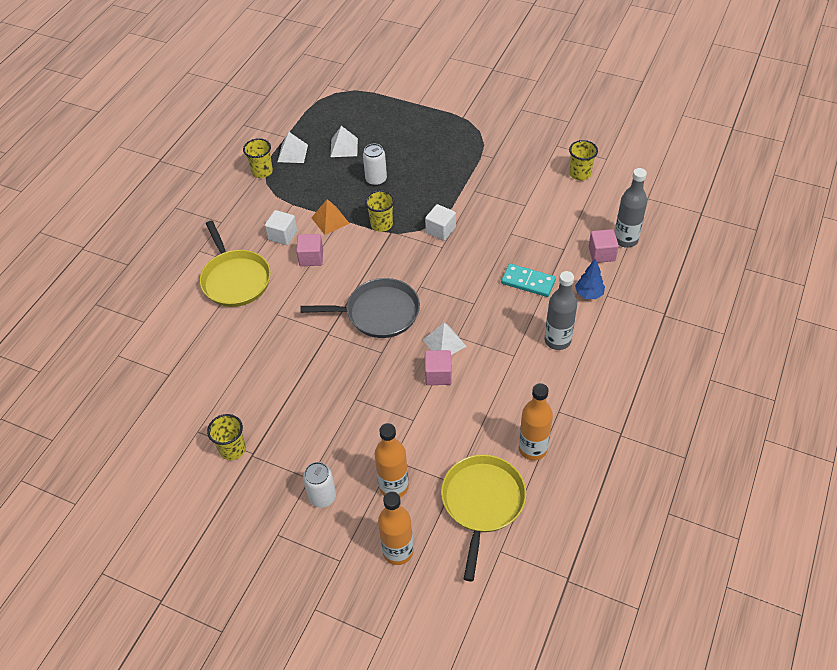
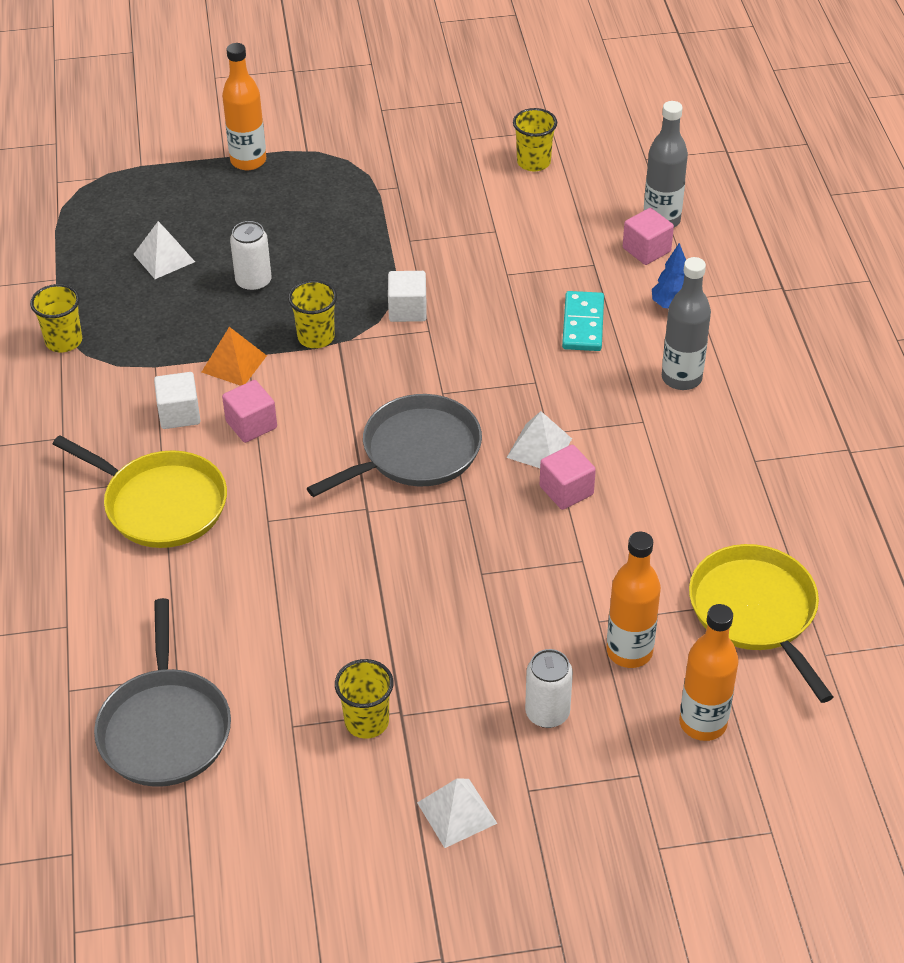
camera: 35 degrees left, 5 degrees down
white pyramid [277,132,308,163] -> white pyramid moved to [417,778,498,848]
turquoise domino [501,264,556,297] -> turquoise domino turned 75 degrees counterclockwise [562,291,604,351]
orange bottle [519,383,553,461] -> orange bottle moved to [222,43,266,170]
none -> grey pan [94,598,231,787]

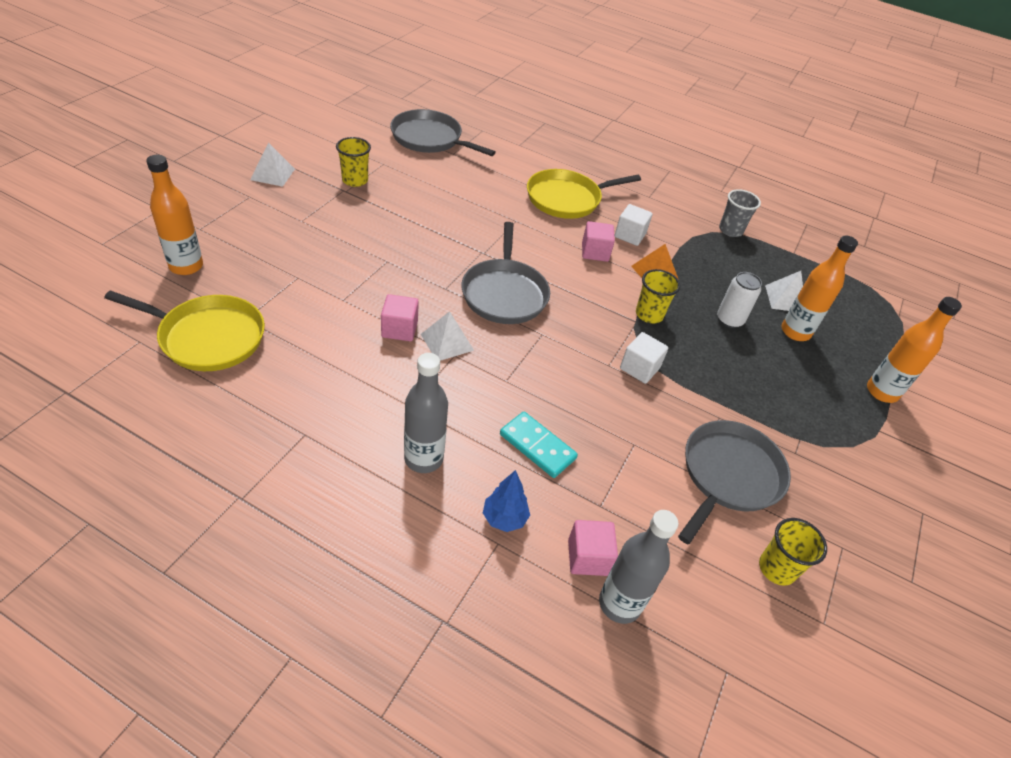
camera: 120 degrees right, 0 degrees up
yellow cup [30,284,82,352] -> grey cup [719,189,761,237]
white can [525,649,573,728] -> none
orange bottle [607,532,661,668] -> orange bottle moved to [781,235,858,341]
none -> grey pan [678,420,791,544]

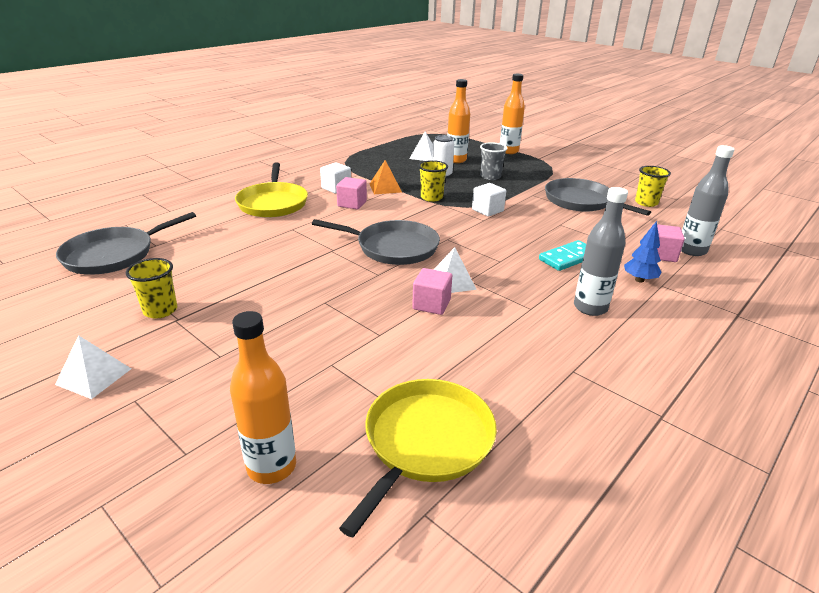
camera: 70 degrees left, 15 degrees down
grey cup [719,189,761,237] -> grey cup moved to [480,142,508,180]

